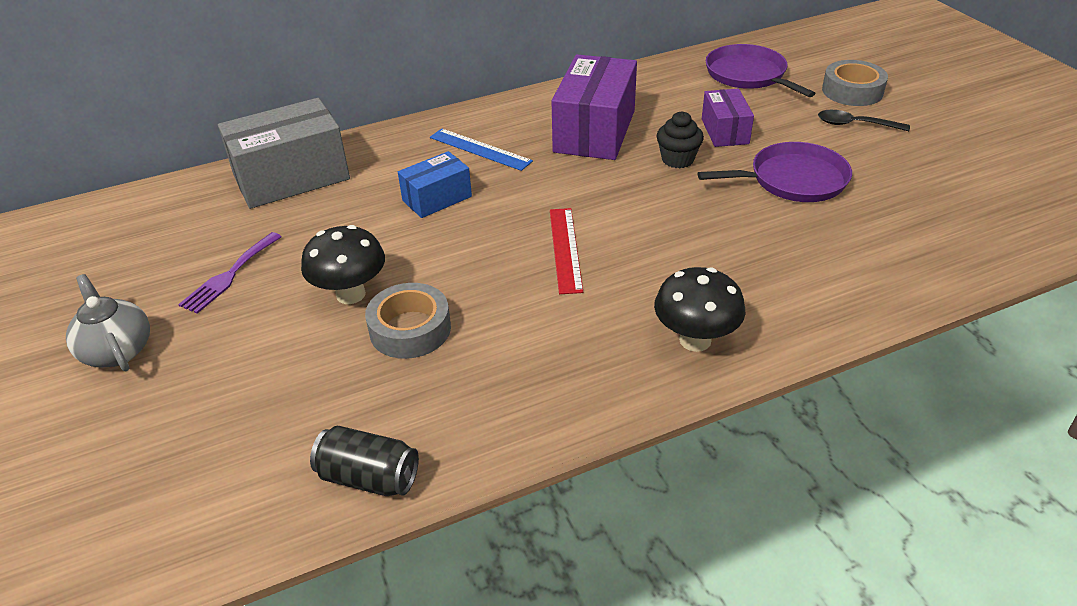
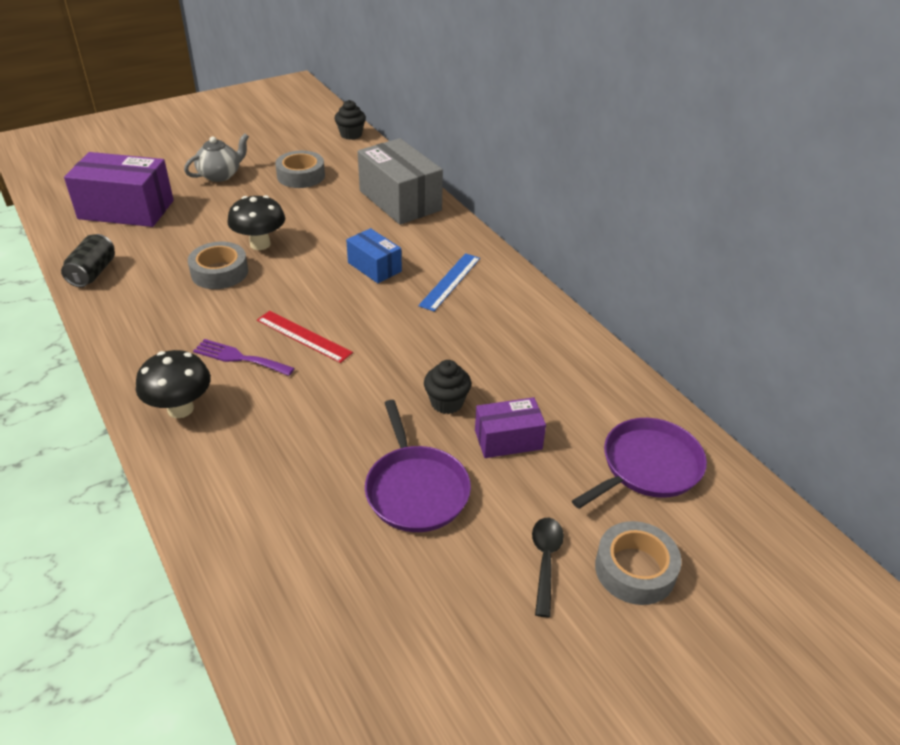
camera: 80 degrees right, 0 degrees up
purple fork [178,232,281,314] -> purple fork moved to [193,339,295,376]
red ruler [550,208,583,294] -> red ruler turned 45 degrees clockwise [257,311,353,363]
purple box [552,54,637,160] -> purple box moved to [64,152,174,227]
none -> grey tape [275,151,325,188]
none -> black cupcake [334,100,366,140]

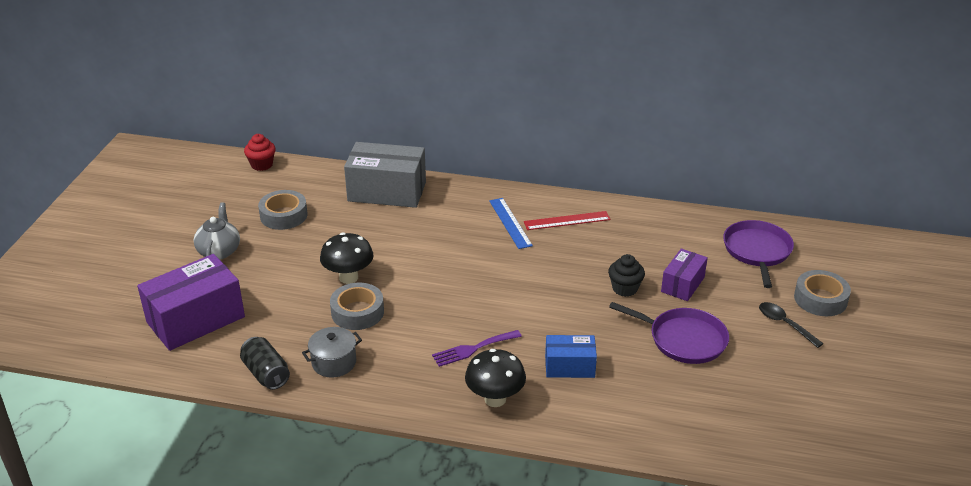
camera: 45 degrees left, 5 degrees down
red ruler [257,311,353,363] -> red ruler moved to [524,211,610,230]
black cupcake [334,100,366,140] -> red cupcake [244,134,276,171]
blue box [346,228,402,283] -> blue box moved to [545,335,597,378]
none -> grey pot [302,327,362,377]

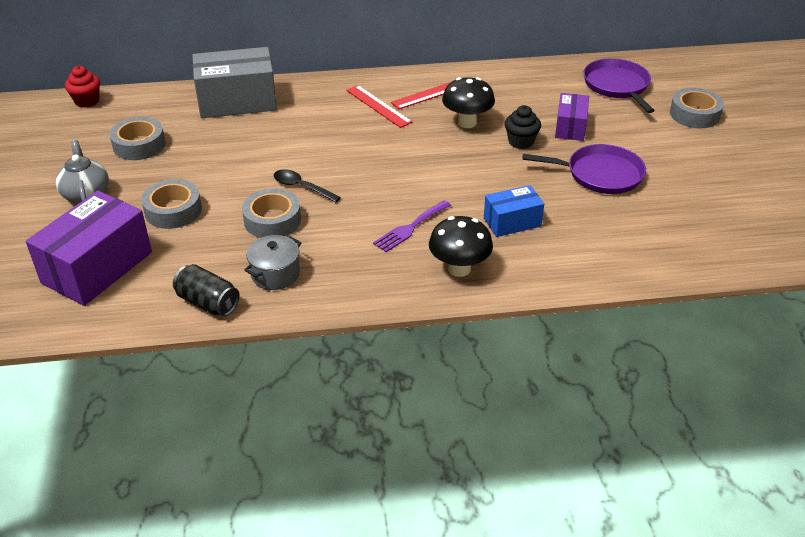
camera: 20 degrees left, 5 degrees up
black mushroom [320,232,374,284] -> black mushroom moved to [442,77,495,128]
blue ruler [489,198,533,249] -> red ruler [346,85,412,128]
black spoon [759,302,824,348] -> black spoon moved to [274,169,341,203]
none -> grey tape [141,179,202,229]

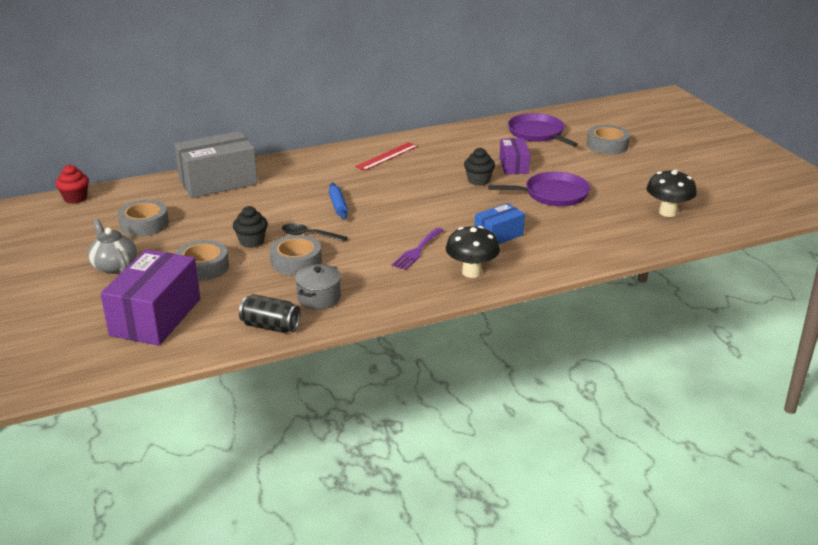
camera: 15 degrees left, 10 degrees down
red ruler [346,85,412,128] -> none
black mushroom [442,77,495,128] -> black mushroom moved to [647,170,697,217]
none -> black cupcake [233,206,268,248]
none -> blue rolling pin [329,183,348,220]

